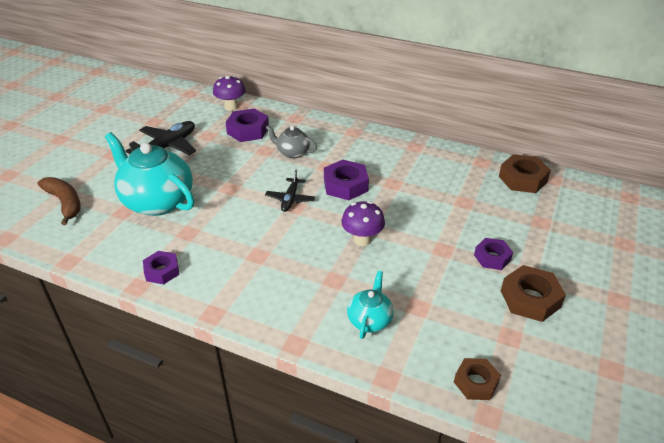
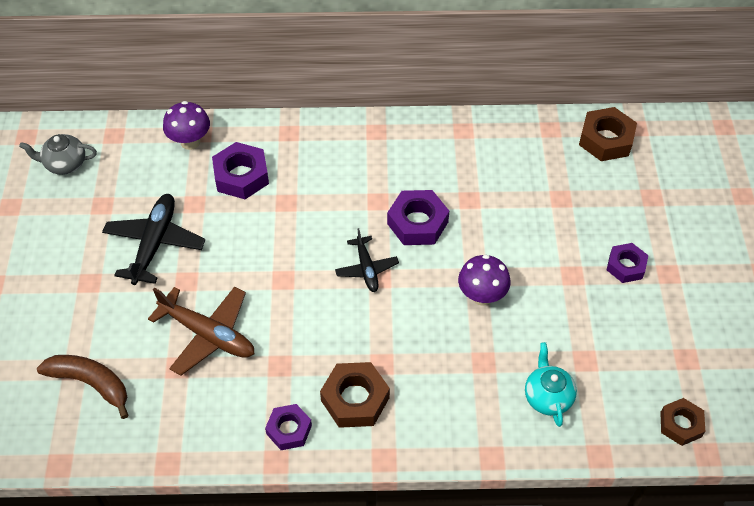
camera: 25 degrees left, 15 degrees up
turquoise teapot [105,132,194,216] -> brown plane [148,286,254,376]
grey teapot [266,125,317,158] -> grey teapot moved to [19,134,97,175]
brown nut [501,265,566,322] -> brown nut moved to [320,362,390,428]

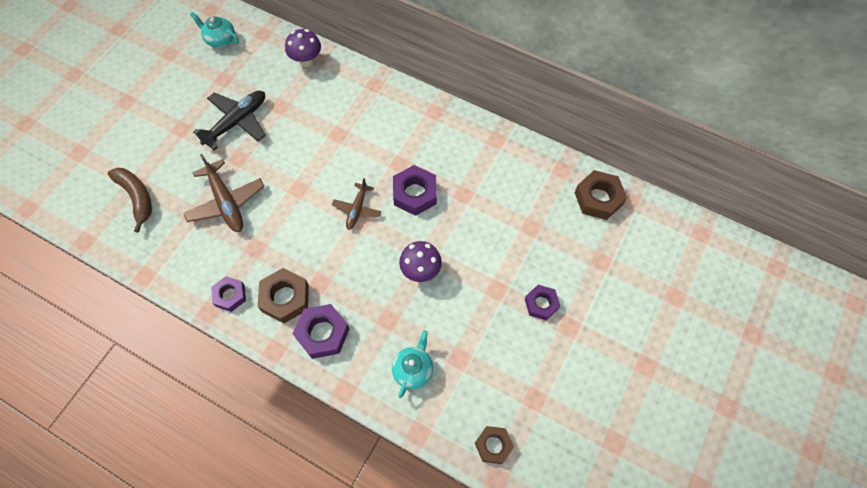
camera: 30 degrees right, 10 degrees up
grey teapot [19,134,97,175] -> turquoise teapot [190,12,239,48]
purple nut [212,142,269,199] -> purple nut moved to [293,304,350,359]
black plane [335,228,399,292] -> brown plane [332,178,381,230]

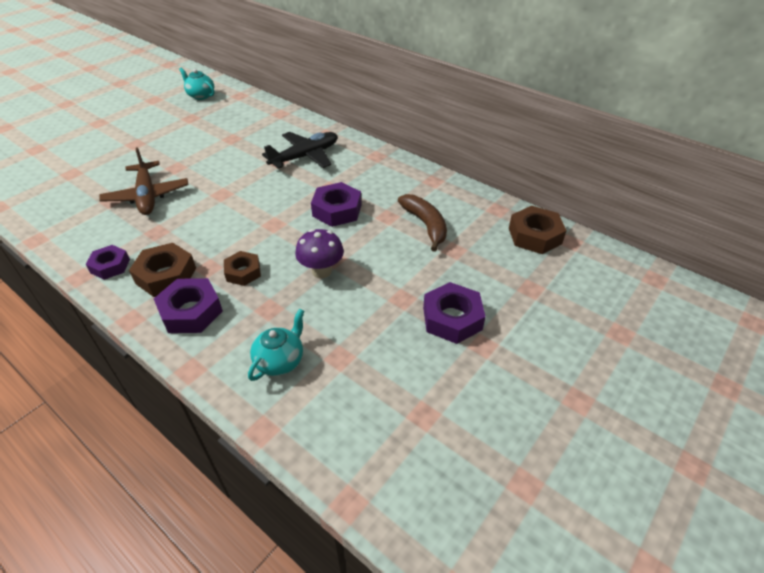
camera: 10 degrees right, 20 degrees down
brown banana [108,168,152,233] -> brown banana moved to [398,194,447,252]
black plane [193,91,266,150] -> black plane moved to [262,132,337,169]
purple mushroom [285,29,321,67] -> none
brown plane [332,178,381,230] -> none
brown nut [475,426,514,464] -> brown nut moved to [224,251,261,286]
purple nut [525,285,560,321] -> purple nut [423,282,486,344], size x1.52

